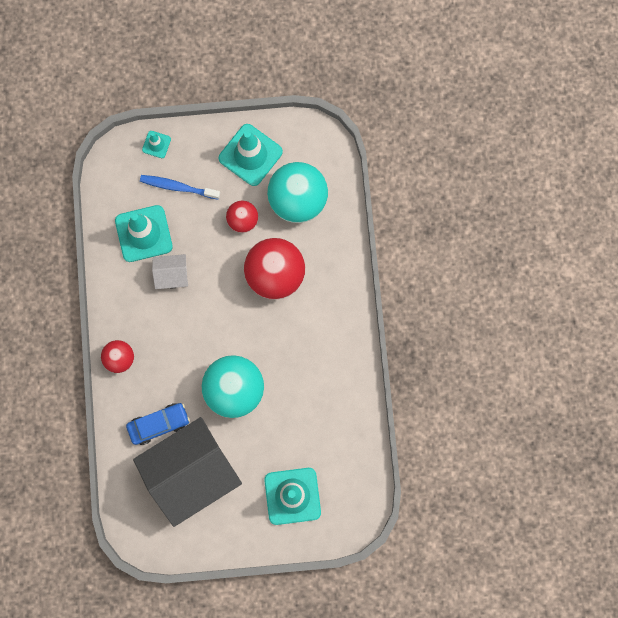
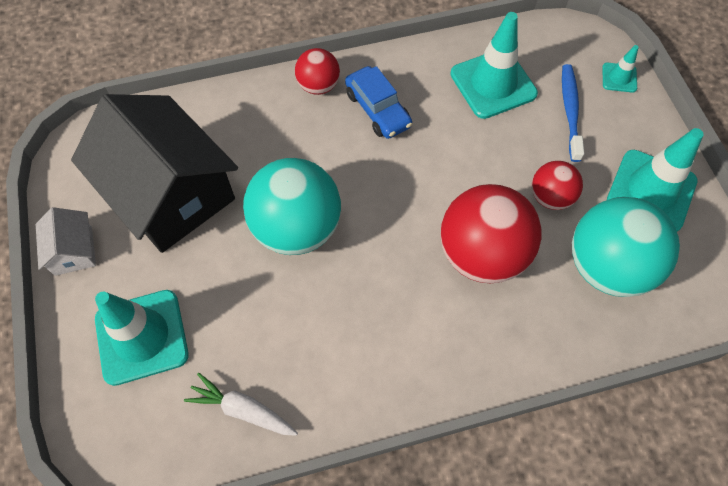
camera: 80 degrees right, 15 degrees down
blue car [126,403,190,445] -> blue car moved to [345,66,412,139]
white house [152,254,188,289] -> white house moved to [35,207,96,276]
none -> white carrot [184,373,298,436]

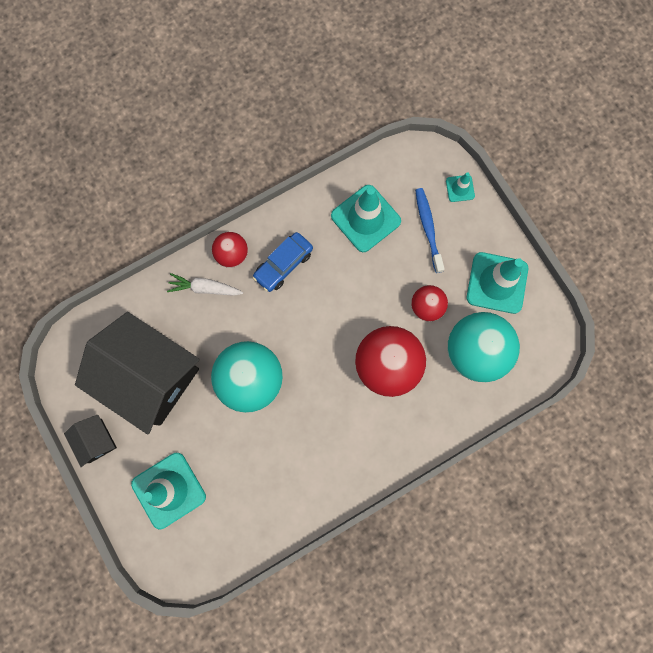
camera: 15 degrees left, 15 degrees up
white house [35,207,96,276] -> black house [64,415,117,467]
white carrot [184,373,298,436] -> white carrot moved to [167,273,243,296]
blue car [345,66,412,139] -> blue car turned 90 degrees clockwise [253,232,313,292]

